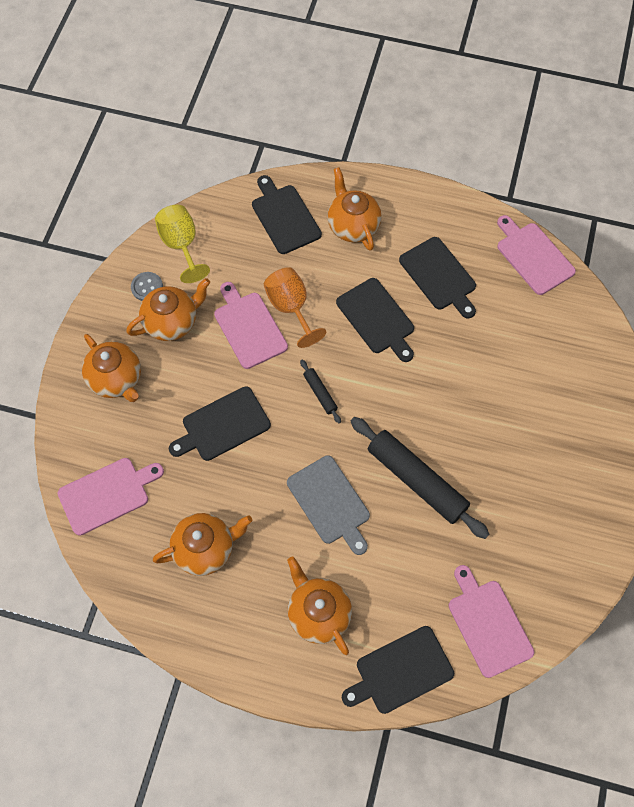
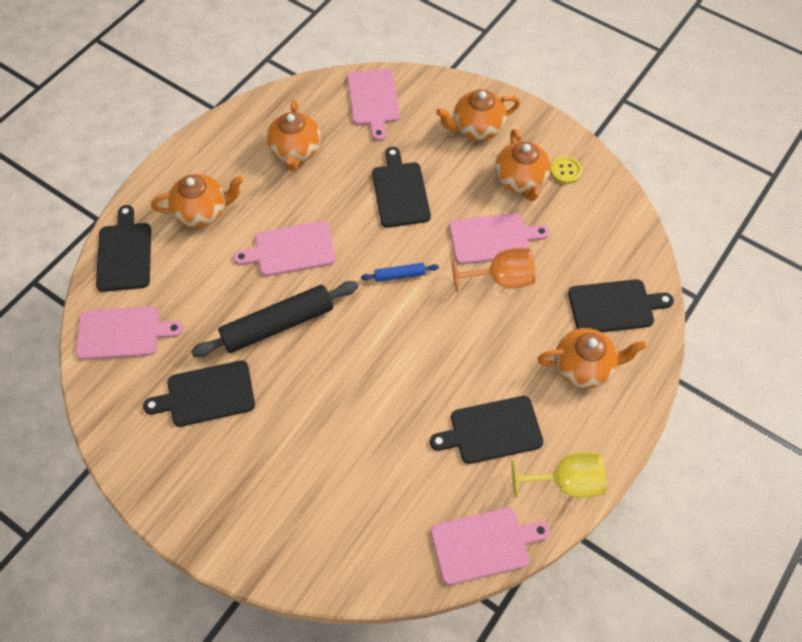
camera: 110 degrees right, 5 degrees down
grey button [131,272,163,301] -> yellow button [550,156,582,184]
yellow goblet [155,205,210,283] -> yellow goblet moved to [511,452,606,498]
grey cutting board [287,455,370,555] -> pink cutting board [233,221,335,276]
black rolling pin [300,360,341,423] -> blue rolling pin [361,263,439,282]
black cutting board [336,278,414,362] -> black cutting board moved to [143,360,255,427]

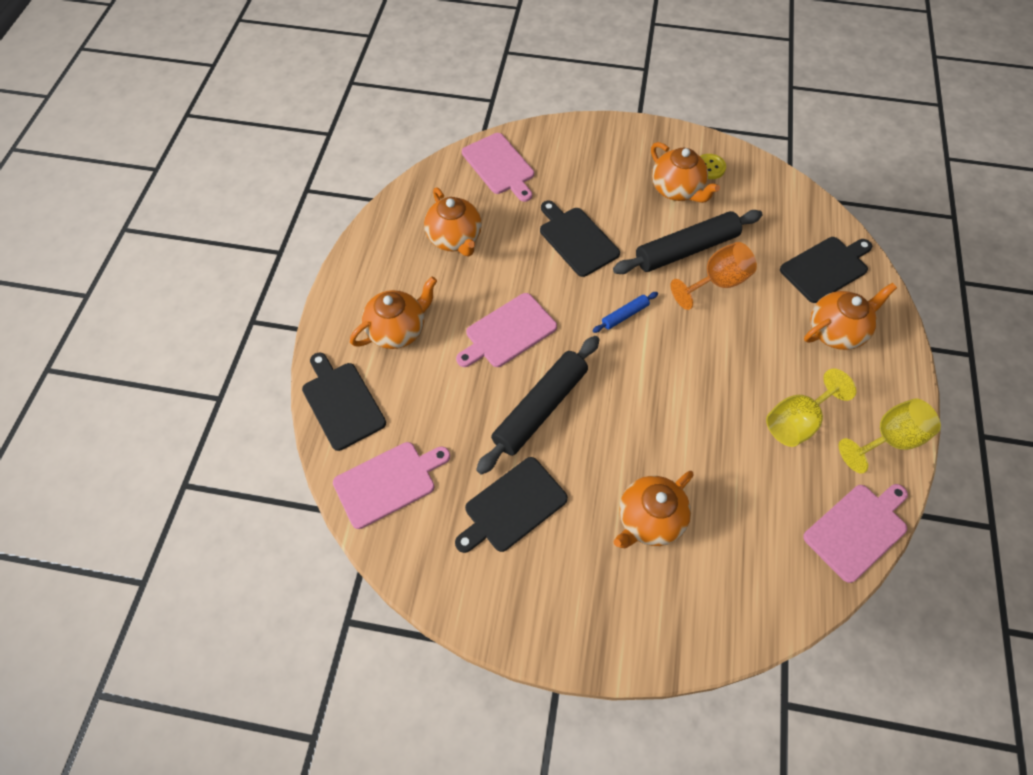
camera: 25 degrees left, 0 degrees up
black cutting board [430,396,544,464] -> yellow goblet [766,369,857,447]
orange teapot [436,89,520,140] -> orange teapot moved to [614,471,694,549]
pink cutting board [449,213,550,264] -> black rolling pin [613,210,762,274]

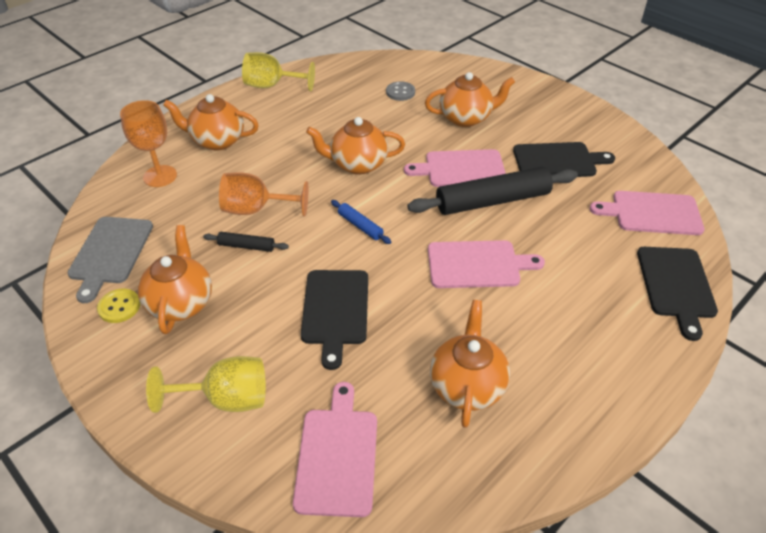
camera: 145 degrees left, 15 degrees down
orange teapot [350,277,437,349] -> orange teapot moved to [306,117,405,175]
blue rolling pin [593,292,658,333] -> blue rolling pin turned 45 degrees clockwise [331,200,391,244]
black rolling pin [613,210,762,274] -> black rolling pin [203,232,289,252], size x0.46
yellow goblet [766,369,857,447] -> yellow goblet moved to [146,356,266,413]
black cutting board [780,237,872,303] -> orange goblet [120,100,177,187]
pink cutting board [803,484,908,583] -> pink cutting board moved to [404,149,506,187]
none -> grey cutting board [67,217,153,303]
none -> grey button [386,81,415,101]

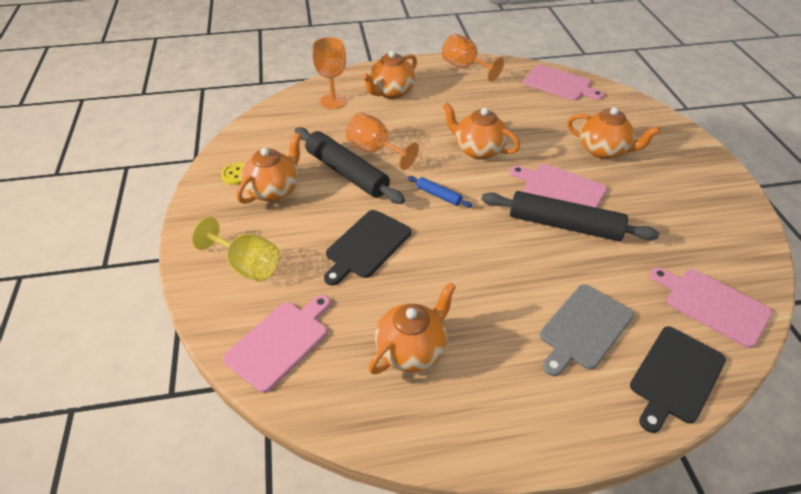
camera: 35 degrees right, 0 degrees up
grey cutting board [67,217,153,303] -> grey cutting board moved to [540,284,634,376]
orange teapot [163,94,259,150] -> orange teapot turned 90 degrees counterclockwise [362,51,417,99]
black rolling pin [203,232,289,252] -> black rolling pin [294,127,405,204], size x2.18
yellow goblet [242,52,315,91] -> orange goblet [442,33,504,82]
blue rolling pin [331,200,391,244] -> blue rolling pin turned 45 degrees counterclockwise [408,176,472,208]
grey button [386,81,415,101] -> none
pink cutting board [428,240,545,288] -> pink cutting board moved to [523,65,604,101]
black cutting board [513,142,615,177] -> none

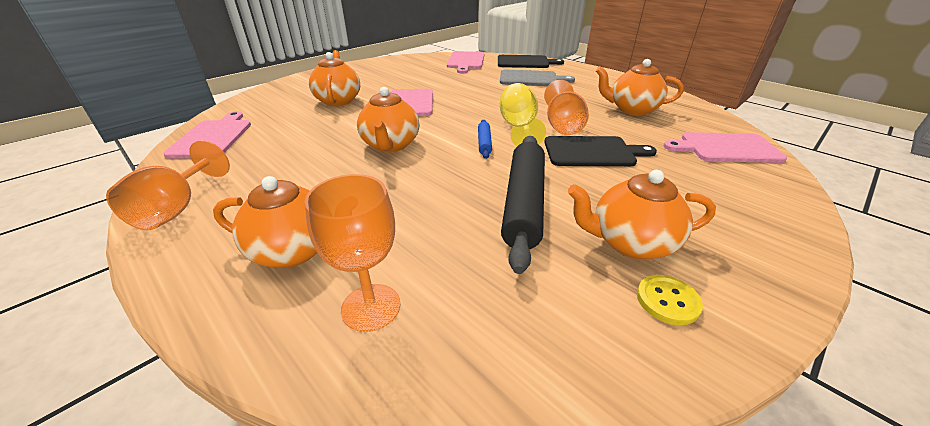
camera: 125 degrees left, 10 degrees down
yellow goblet [192,217,280,282] -> yellow goblet moved to [500,83,546,146]
orange goblet [346,113,419,170] -> orange goblet moved to [544,80,589,135]
black rolling pin [482,191,659,241] -> none

